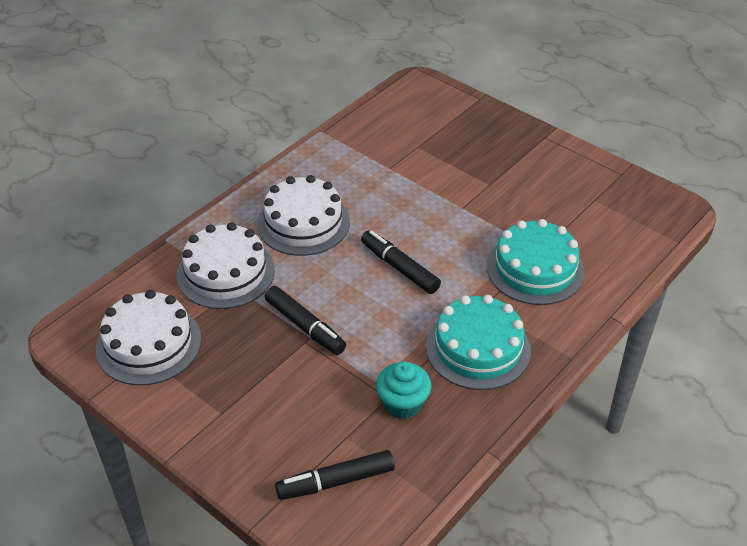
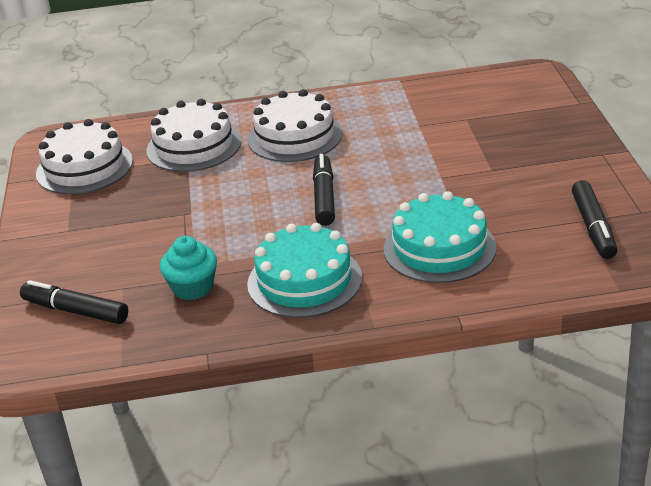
camera: 45 degrees right, 10 degrees down
black marker [265,286,346,355] -> black marker moved to [572,180,617,259]

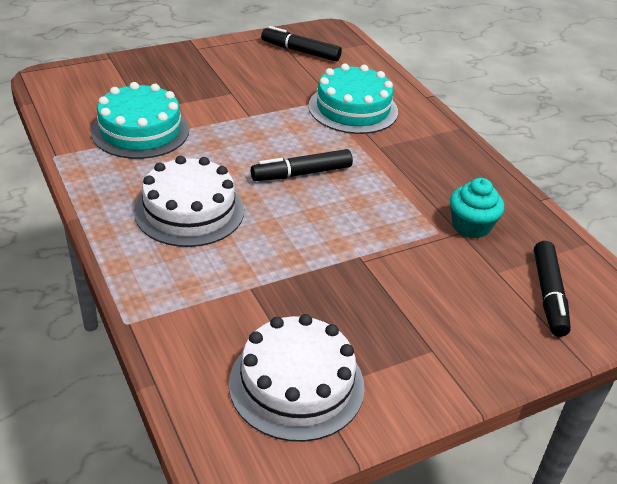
camera: 115 degrees left, 5 degrees up
white cake [146,99,241,172] -> none
turquoise cake [247,223,362,318] -> turquoise cake moved to [91,82,189,159]
black marker [572,180,617,259] -> black marker turned 135 degrees counterclockwise [261,26,342,62]

